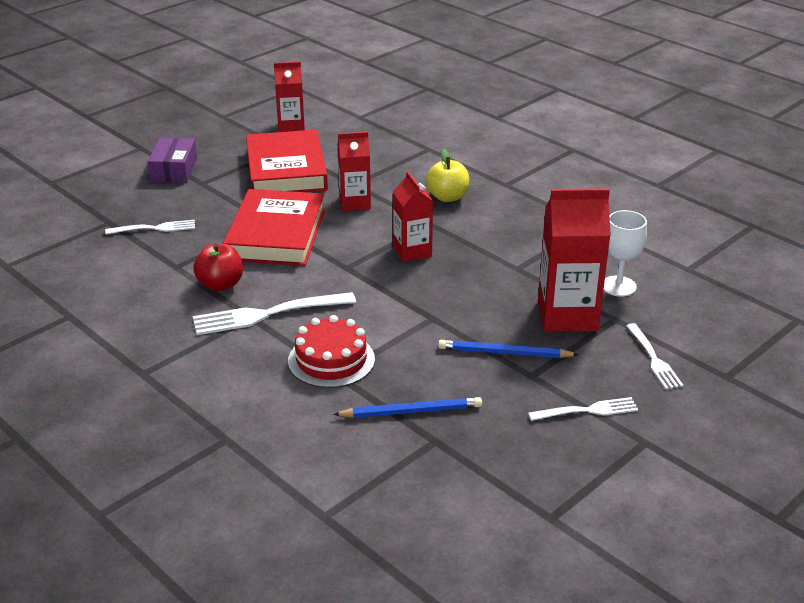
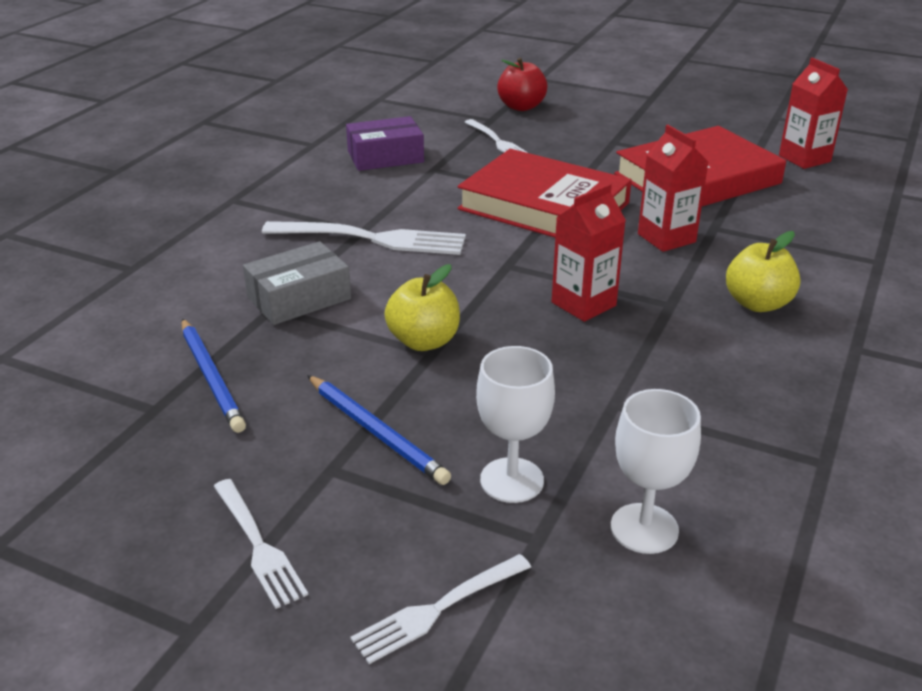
camera: 70 degrees right, 0 degrees up
purple box [147,138,197,183] -> purple box moved to [346,116,424,171]
red apple [193,243,243,291] -> red apple moved to [497,58,547,111]
white fork [193,292,356,335] -> white fork turned 135 degrees clockwise [262,221,466,255]
red book [223,189,325,266] -> red book turned 45 degrees clockwise [457,149,632,238]
red cake [288,315,375,388] -> grey box [243,241,351,325]
blue pencil [438,340,579,358] -> blue pencil turned 150 degrees clockwise [307,375,451,485]
red carton [538,188,611,332] -> white goblet [476,346,555,503]
none -> yellow apple [385,264,460,351]

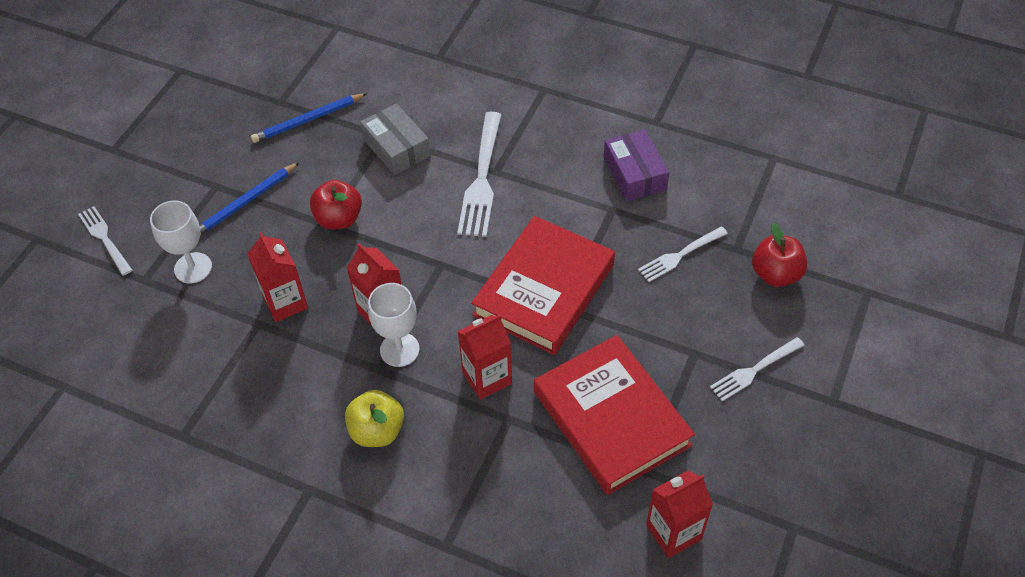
camera: 90 degrees right, 20 degrees up
white fork [213,479,308,609] -> white fork moved to [710,337,805,401]
yellow apple [385,264,460,351] -> red apple [310,180,362,230]
white goblet [611,389,701,554] -> white goblet moved to [368,283,420,367]
none -> red carton [247,232,308,322]

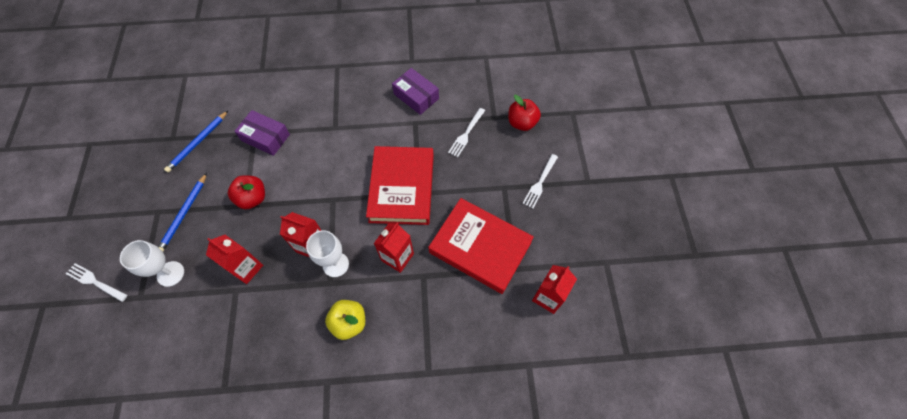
camera: 30 degrees left, 10 degrees up
grey box [360,103,431,175] -> purple box [234,110,290,156]
white fork [457,112,502,237] -> none

